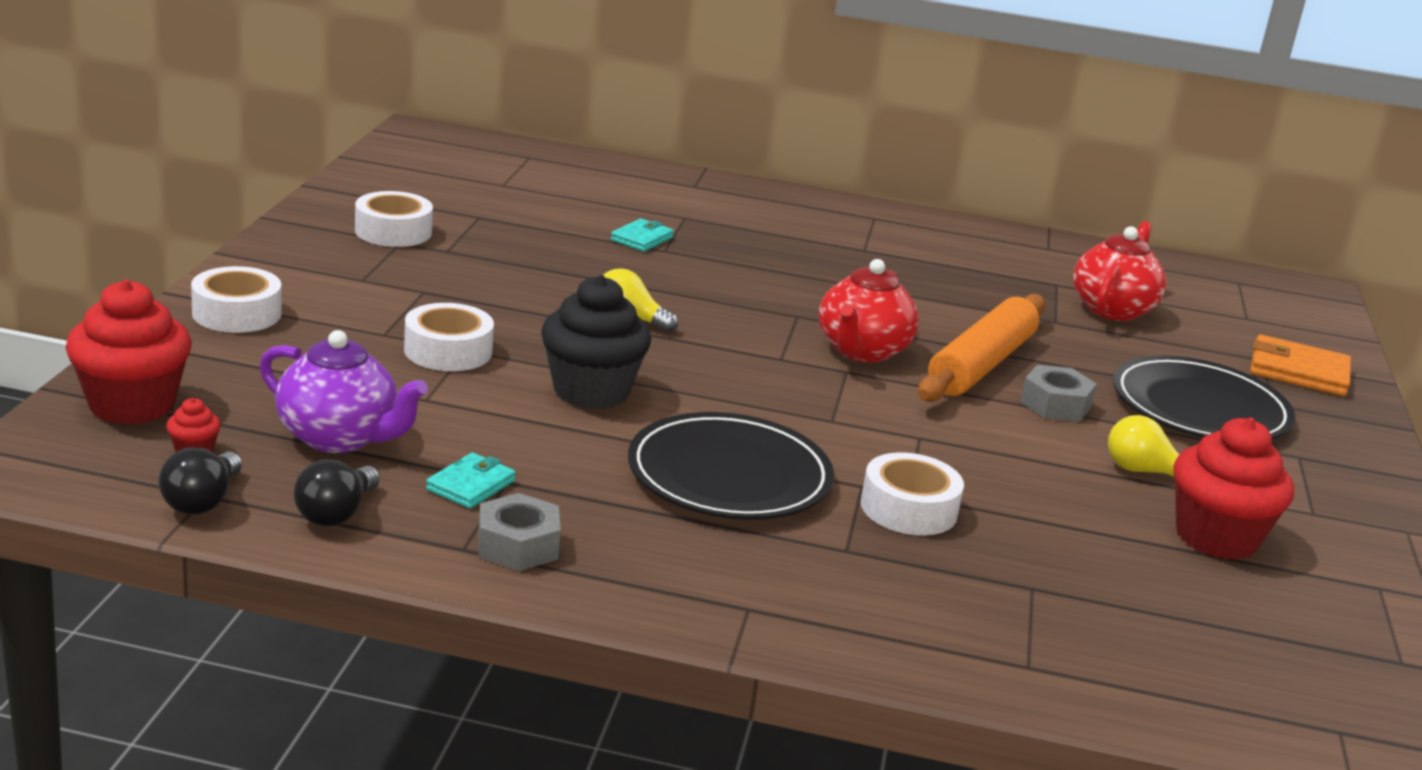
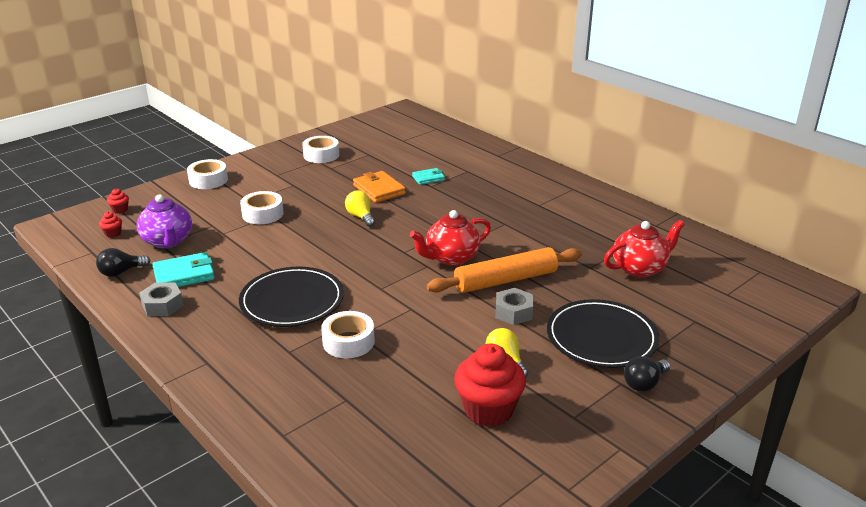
camera: 40 degrees right, 5 degrees up
red cupcake [65,279,192,425] -> red cupcake [107,189,129,214], size x0.42
black light bulb [159,447,242,515] -> black light bulb moved to [624,356,670,392]
turquoise wallet [426,453,516,509] -> turquoise wallet [152,252,215,287], size x1.62
black cupcake [541,275,651,409] -> none
orange wallet [1250,335,1351,396] -> orange wallet moved to [353,171,406,203]

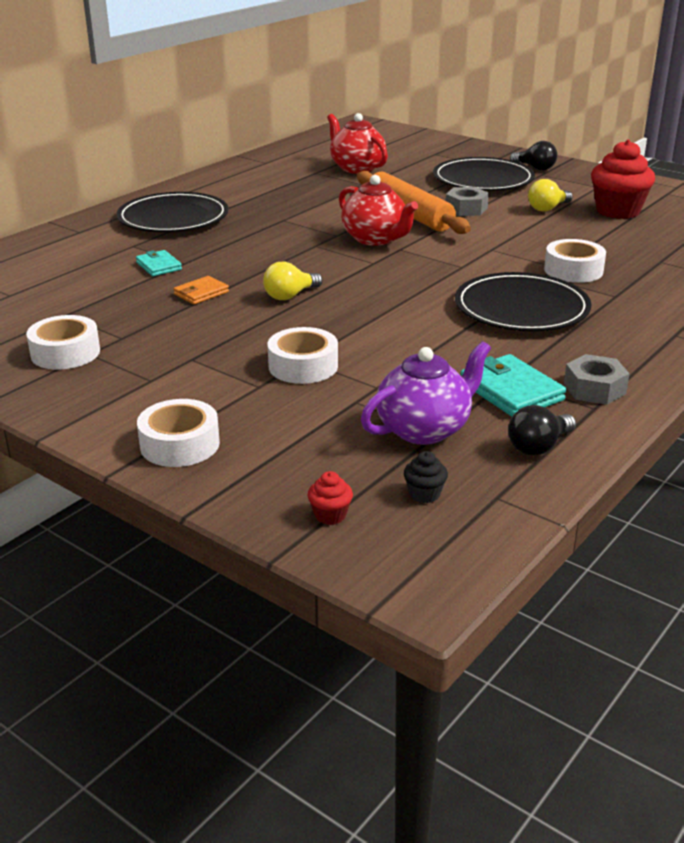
camera: 100 degrees left, 0 degrees up
black light bulb [96,248,151,277] -> black light bulb turned 90 degrees clockwise [508,405,576,456]
red cupcake [99,212,122,238] -> black cupcake [404,451,448,503]
orange wallet [353,171,406,203] -> orange wallet [173,276,229,304], size x0.62
none -> black plate [116,192,228,232]

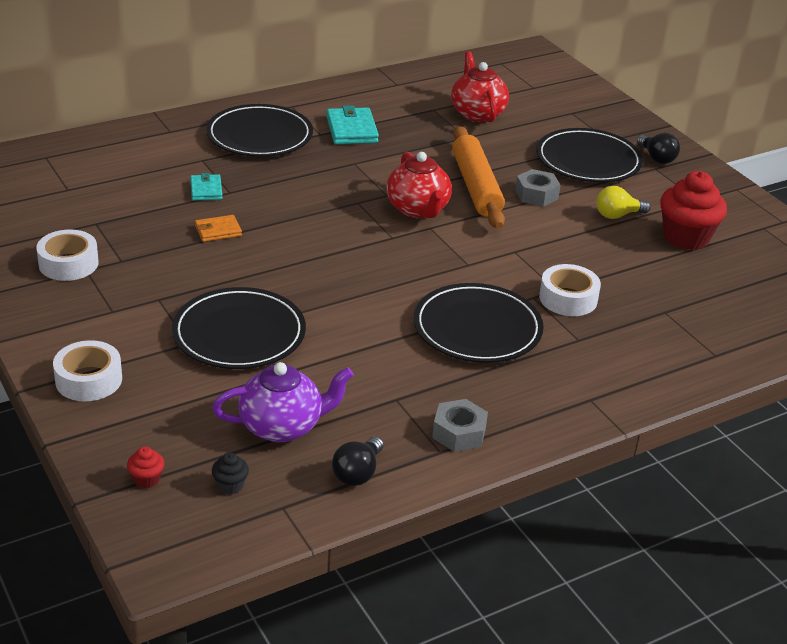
camera: 20 degrees right, 5 degrees up
yellow light bulb [263,261,322,300] -> none
white tape [267,327,338,384] -> black plate [172,287,306,369]
turquoise wallet [461,354,566,417] -> turquoise wallet moved to [326,105,379,144]
black light bulb [508,405,576,456] -> black light bulb turned 45 degrees counterclockwise [332,436,383,486]

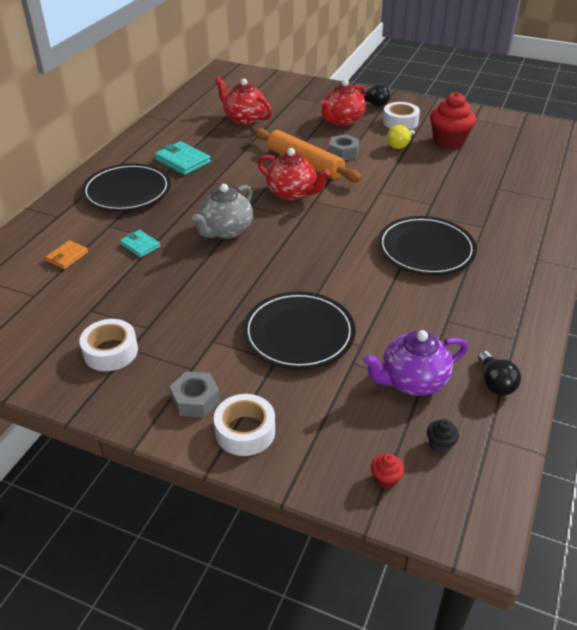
camera: 35 degrees left, 5 degrees up
orange wallet [195,215,242,242] -> orange wallet moved to [45,240,88,269]
purple teapot [212,362,354,442] -> purple teapot turned 150 degrees counterclockwise [363,330,468,396]
grey nut [432,399,488,452] -> grey nut moved to [170,371,220,418]
black plate [536,128,643,182] -> red teapot [320,79,366,126]
white tape [539,264,601,316] -> white tape moved to [383,102,420,130]
none -> grey teapot [192,184,253,239]

